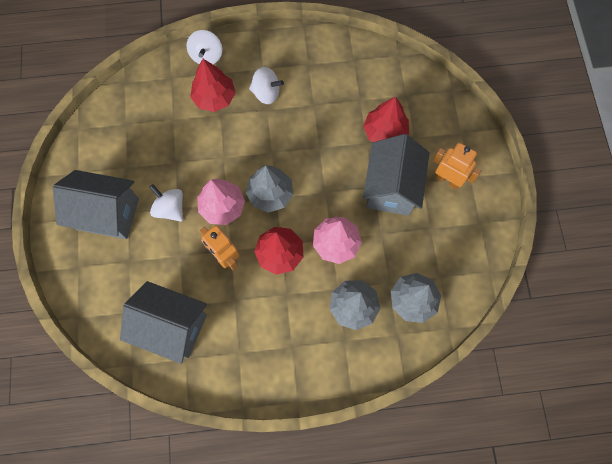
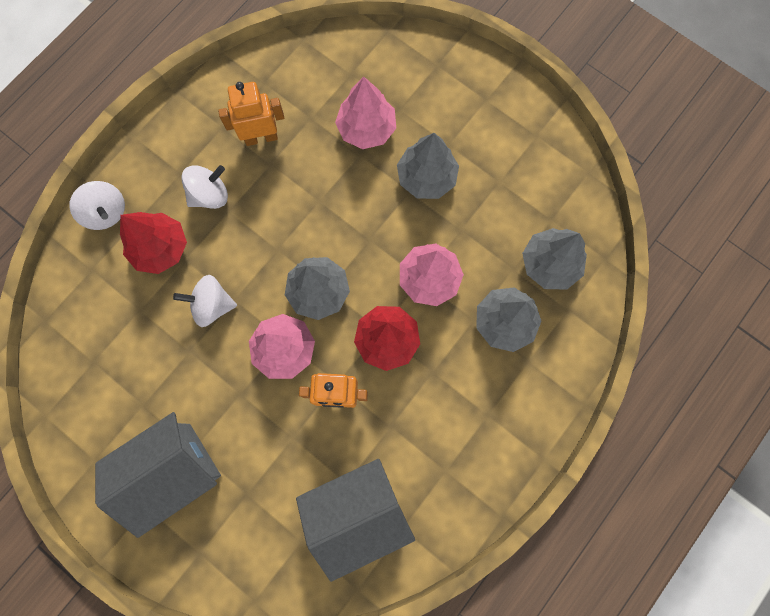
camera: 45 degrees left, 5 degrees up
white spinning top [149,184,183,222] -> white spinning top moved to [173,275,237,327]
red tree [363,97,409,142] -> pink tree [335,77,396,149]
grey house [363,134,430,216] -> grey tree [397,133,459,199]
orange robot [433,143,481,189] -> orange robot moved to [218,82,284,146]

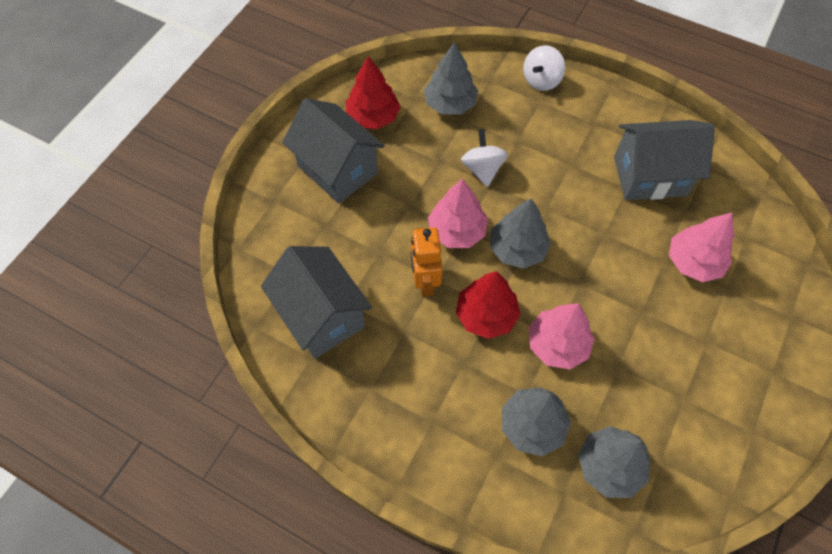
camera: 80 degrees right, 15 degrees down
red tree [120,212,187,274] -> red tree moved to [346,56,401,129]
white spinning top [181,165,228,209] -> none
orange robot [218,82,284,146] -> grey house [614,120,715,200]
grey tree [397,133,459,199] -> grey tree moved to [424,42,478,115]

